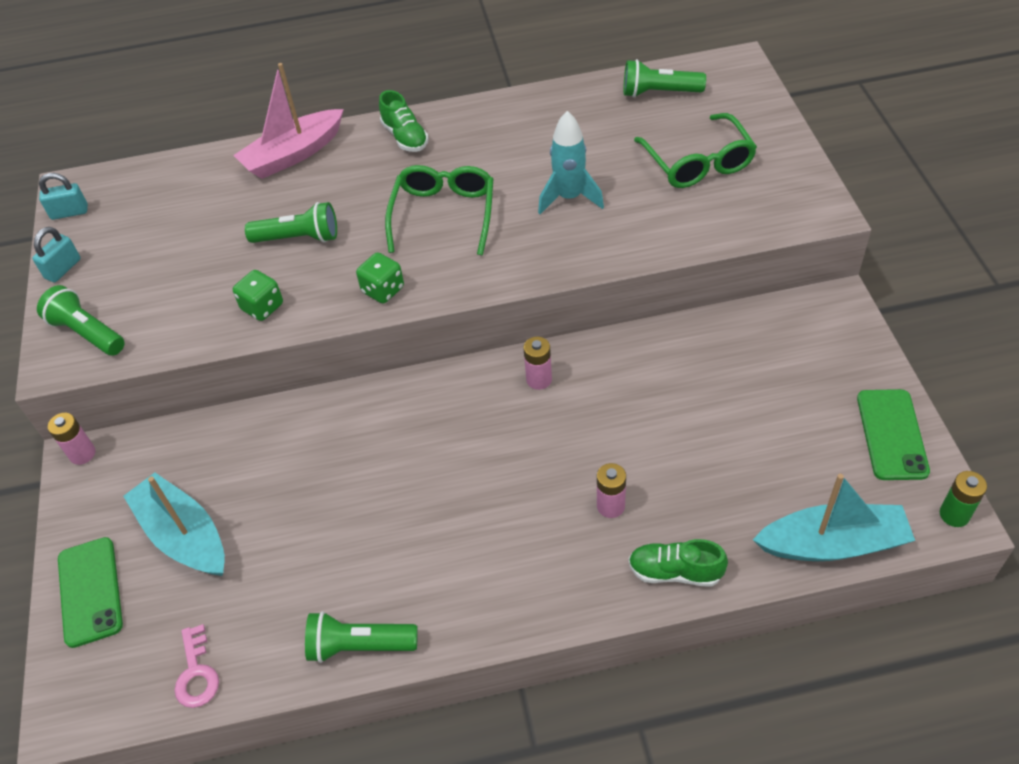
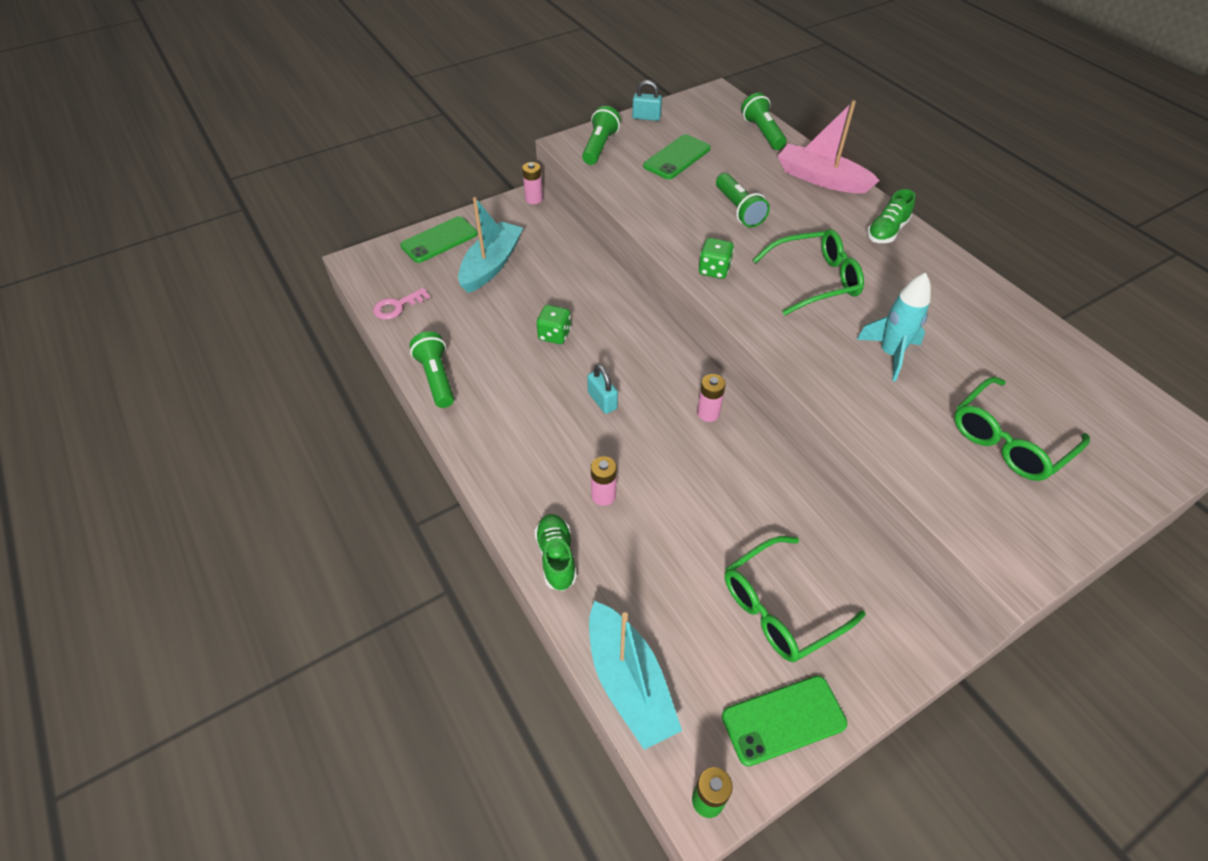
camera: 65 degrees right, 0 degrees up
turquoise padlock [39,173,88,220] -> turquoise padlock moved to [587,364,618,414]
green dice [233,270,283,321] -> green dice moved to [537,305,571,344]
green flashlight [623,59,706,98] -> green flashlight moved to [741,93,786,150]
none -> green phone [643,134,711,179]
none -> green glasses [725,536,866,662]

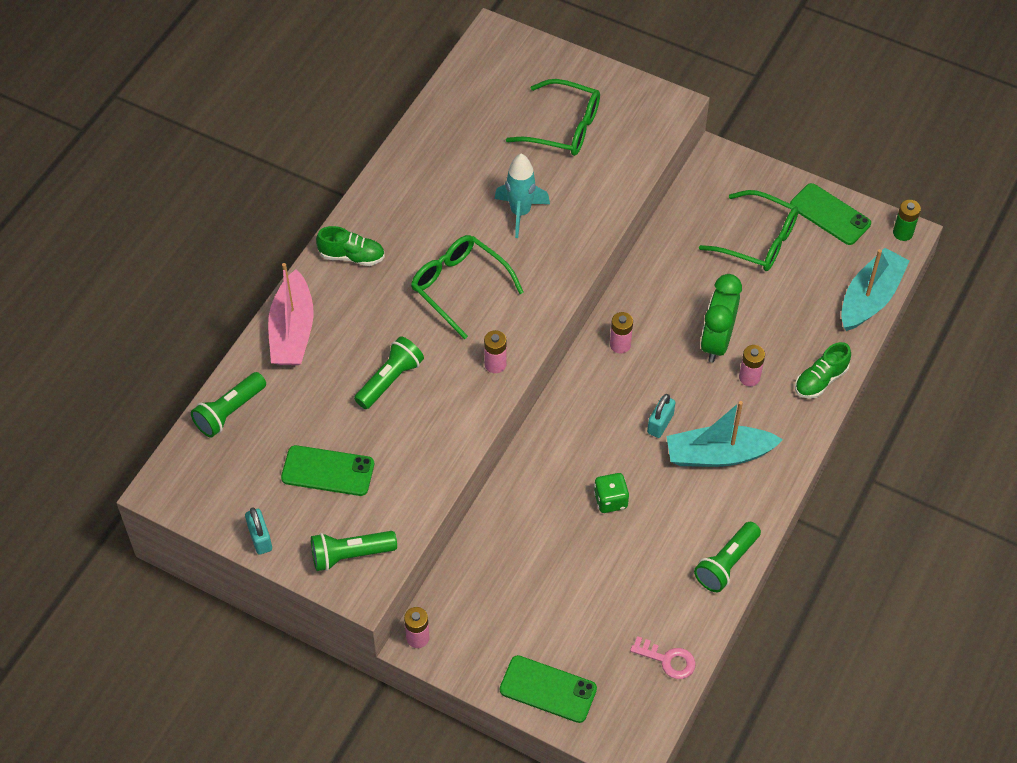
camera: 120 degrees left, 5 degrees up
turquoise boat [458,197,523,293] -> turquoise boat moved to [667,401,783,467]
green dice [699,238,734,279] -> pink battery [484,330,507,373]
none -> green clock [701,274,742,363]

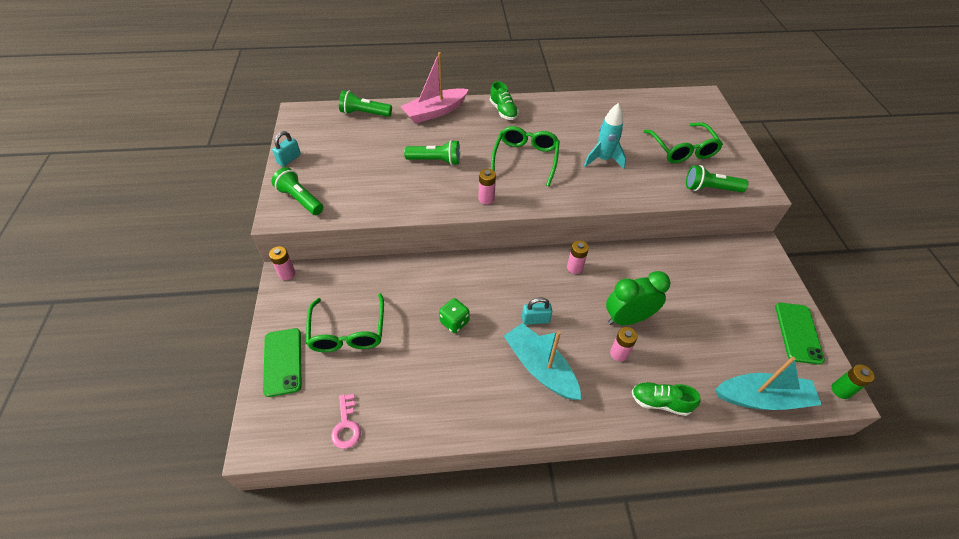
camera: 55 degrees right, 5 degrees down
green phone [281,445,374,496] -> none
green flashlight [694,522,761,592] -> green flashlight moved to [686,165,748,192]
green glasses [699,190,799,271] -> green glasses moved to [306,293,384,352]

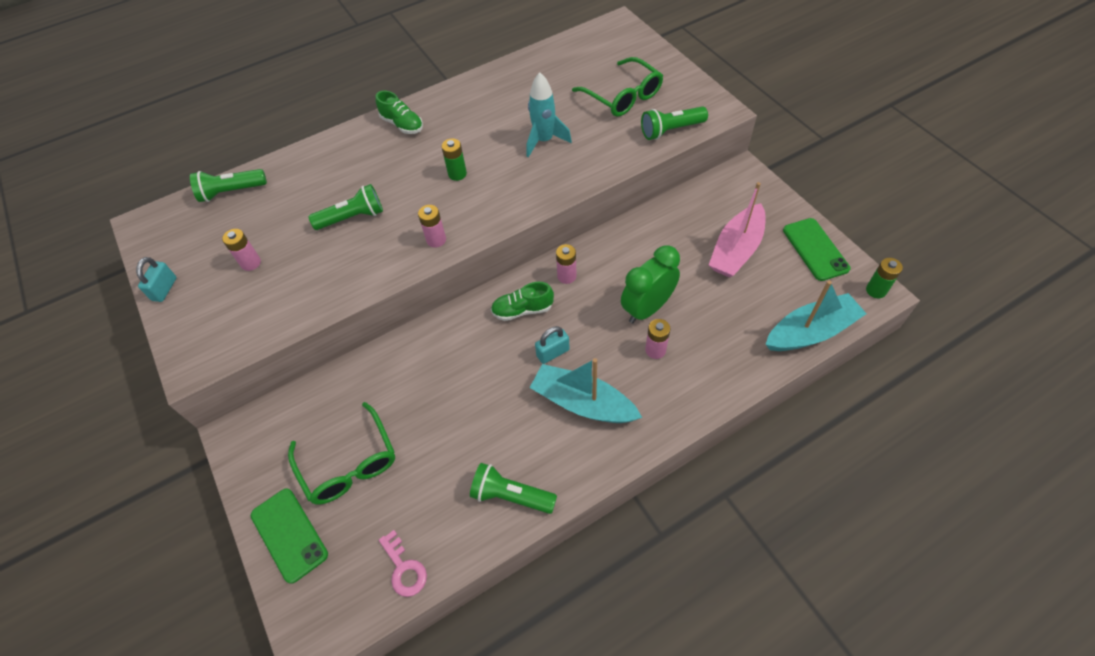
camera: 20 degrees left, 5 degrees up
pink battery [269,246,295,280] -> pink battery moved to [222,229,261,271]
green flashlight [271,167,324,215] -> green flashlight moved to [470,463,557,514]
pink boat [400,52,469,123] -> pink boat moved to [709,182,766,278]
green dice [439,298,469,333] -> none
green glasses [491,126,560,186] -> green battery [441,138,467,181]
green shoe [632,382,701,416] -> green shoe moved to [491,282,554,321]

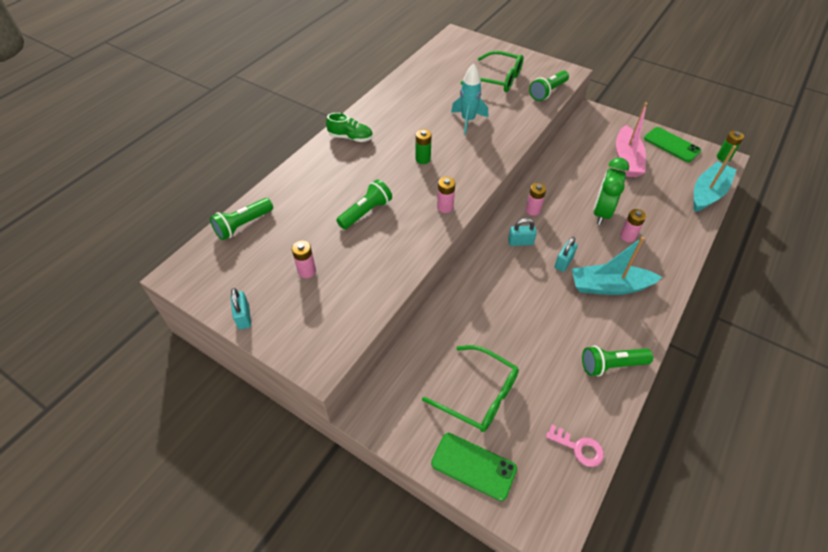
camera: 30 degrees left, 5 degrees down
green shoe [491,282,554,321] -> turquoise padlock [508,218,537,246]

